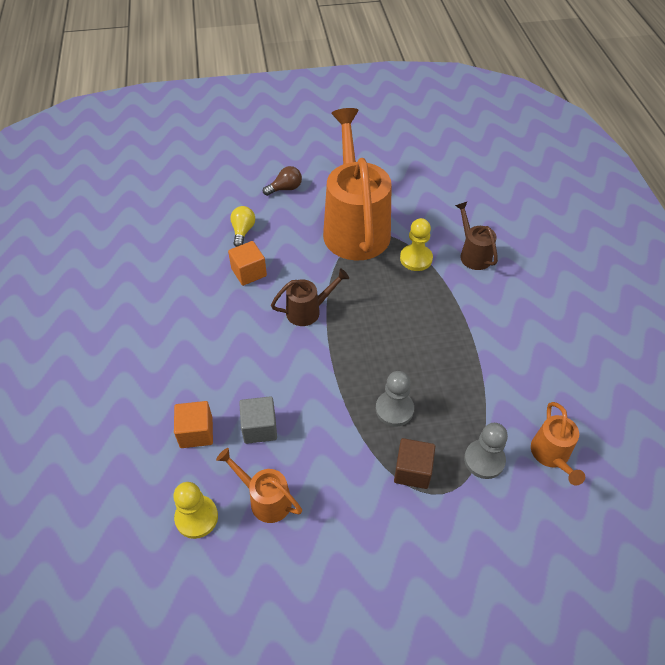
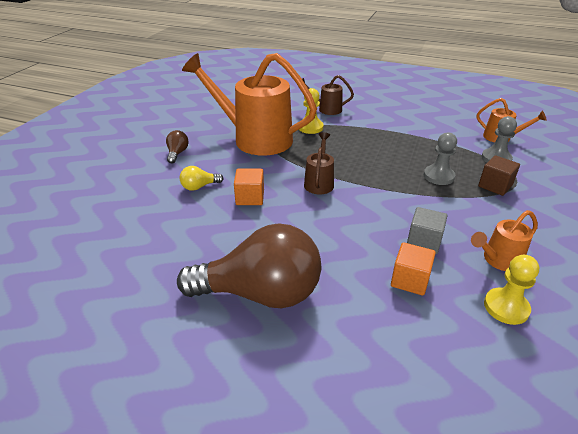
camera: 60 degrees left, 15 degrees down
yellow light bulb [230,206,255,247] -> yellow light bulb turned 60 degrees counterclockwise [180,166,224,191]
none -> brown light bulb [177,223,321,308]

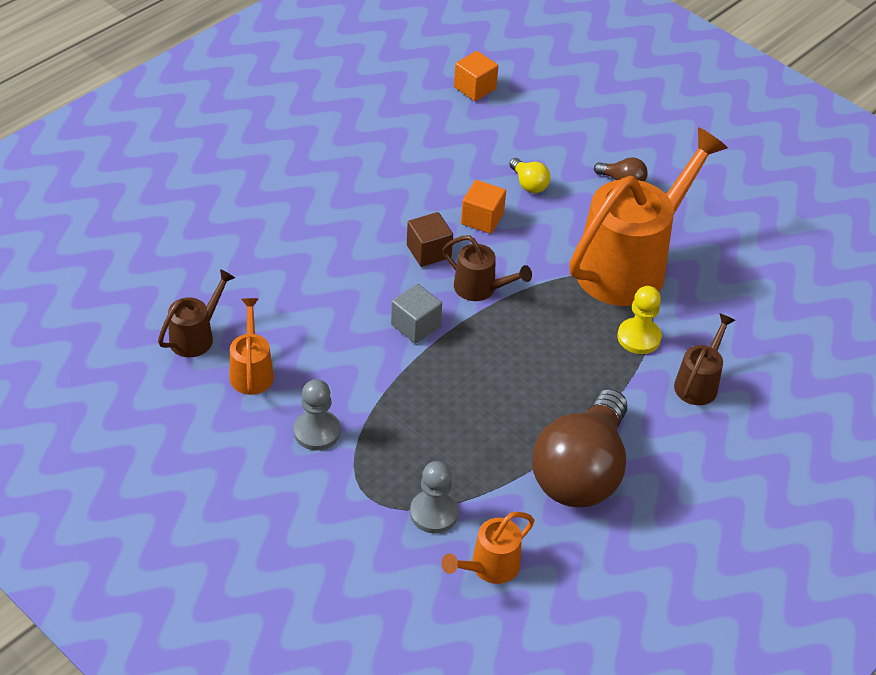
camera: 110 degrees right, 10 degrees up
brown light bulb [177,223,321,308] -> brown light bulb moved to [532,389,627,507]
yellow light bulb [180,166,224,191] -> yellow light bulb turned 150 degrees clockwise [509,158,550,193]
orange cube [391,242,436,296] -> orange cube moved to [454,51,498,101]
grey cube [407,207,447,254] -> grey cube moved to [391,284,442,344]
grey pawn [424,132,457,185] -> grey pawn moved to [294,379,340,451]
brown cube [478,155,520,196] -> brown cube moved to [407,212,453,267]
yellow pawn [484,255,539,325] -> brown watering can [158,269,235,357]

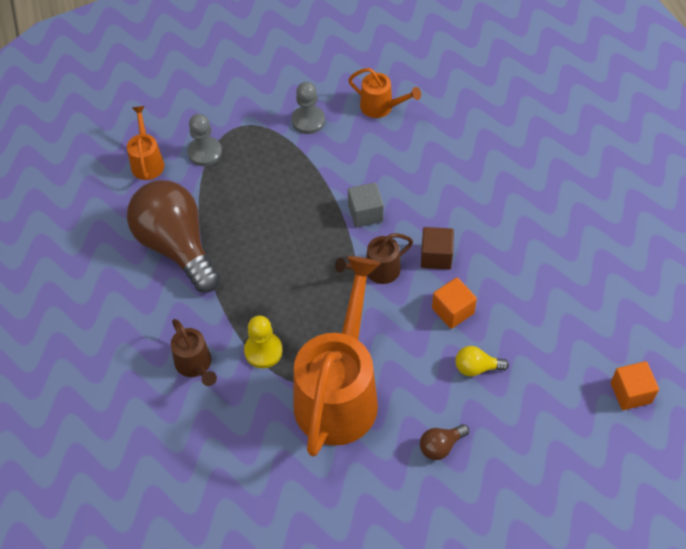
camera: 125 degrees right, 10 degrees up
brown watering can [158,269,235,357] -> none
orange watering can [569,127,728,306] -> orange watering can turned 150 degrees counterclockwise [293,256,381,457]

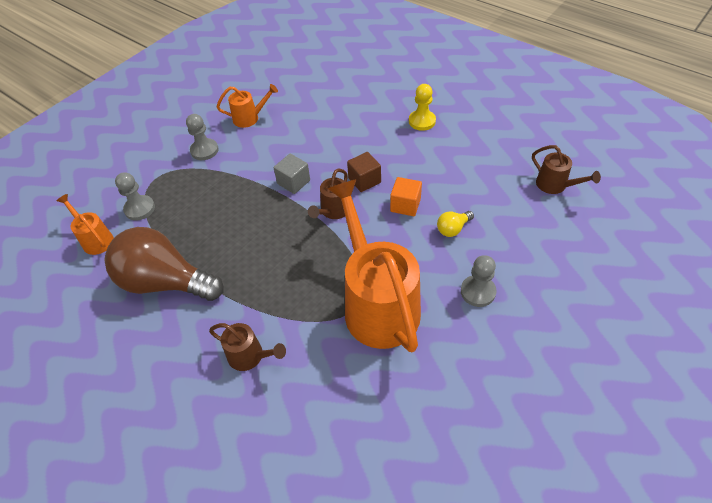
camera: 35 degrees left, 5 degrees down
yellow pawn [244,316,283,368] -> yellow pawn moved to [409,84,436,131]
brown light bulb [420,424,469,460] -> grey pawn [461,255,496,307]
orange cube [611,361,659,410] -> brown watering can [532,145,601,194]

